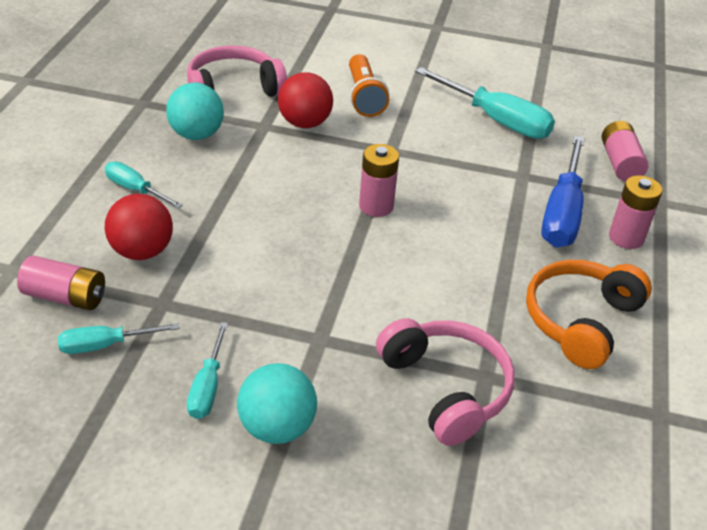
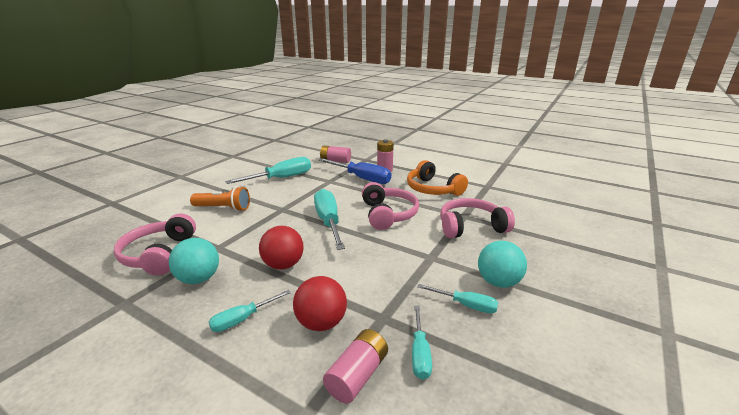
camera: 70 degrees left, 15 degrees down
red ball [278,72,333,128] -> red ball moved to [259,226,304,270]
pink battery [359,144,399,217] -> turquoise screwdriver [314,189,345,250]
none -> pink headphones [362,182,419,230]

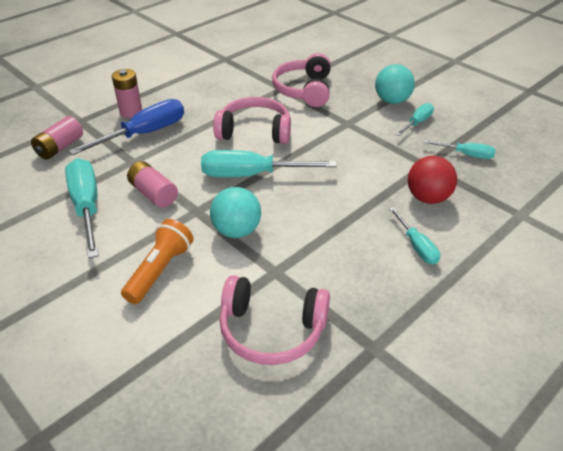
camera: 75 degrees left, 15 degrees up
turquoise ball [169,238,219,284] -> turquoise ball moved to [210,187,261,238]
red ball [259,226,304,270] -> none
pink battery [323,329,388,404] -> pink battery moved to [127,161,178,208]
orange headphones [407,160,468,196] -> none

